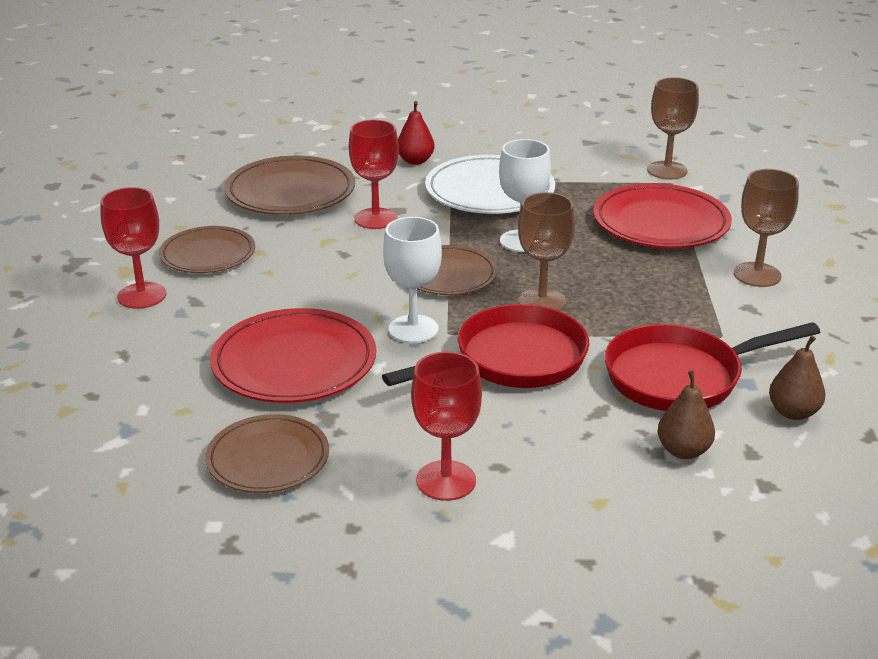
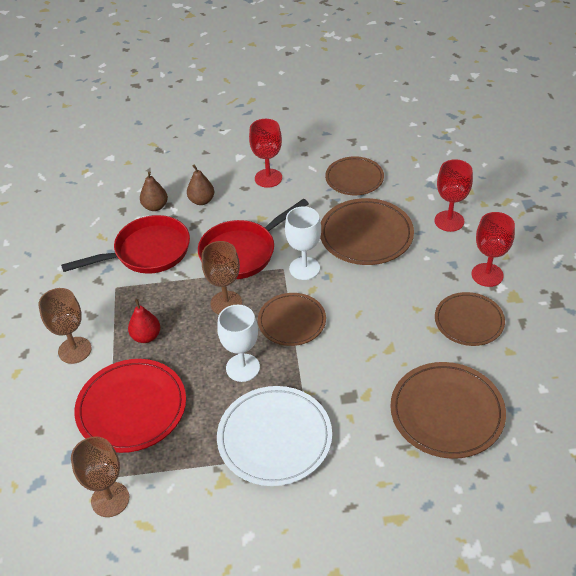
camera: 175 degrees right, 15 degrees up
red plate [210,308,376,403] -> brown plate [320,198,414,265]
red goblet [349,119,399,229] -> red goblet moved to [435,159,473,232]
red pear [398,101,435,165] -> red pear moved to [128,299,160,343]
brown pear [769,336,825,420] -> brown pear moved to [187,165,214,205]

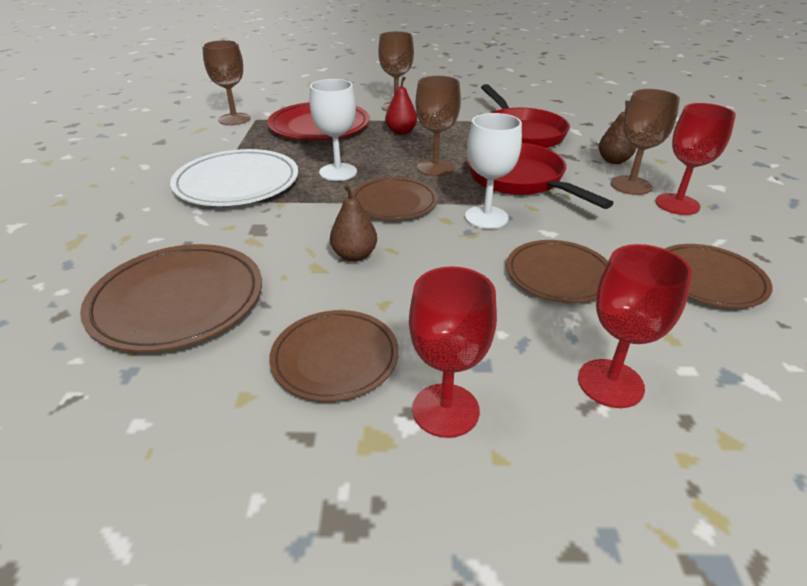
camera: 95 degrees right, 10 degrees down
brown pear [140,171,168,211] -> brown pear moved to [330,184,377,262]
brown plate [320,198,414,265] -> brown plate [507,240,608,303], size x0.67
none -> brown goblet [610,89,680,195]

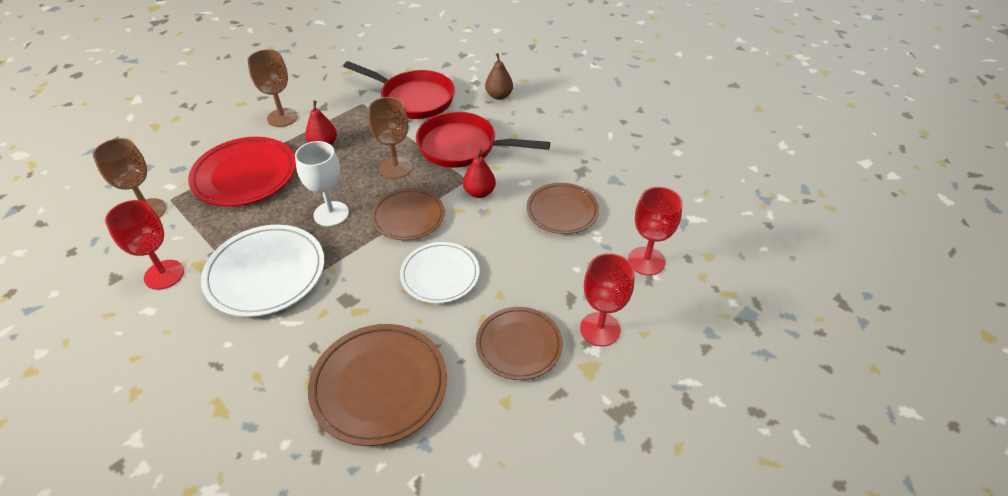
camera: 45 degrees left, 10 degrees up
brown pear [330,184,377,262] -> white plate [400,242,479,303]
white goblet [465,113,522,229] -> red pear [463,149,496,198]
brown goblet [610,89,680,195] -> none
red goblet [655,103,736,215] -> red goblet moved to [105,200,184,290]
brown plate [665,244,773,308] -> none

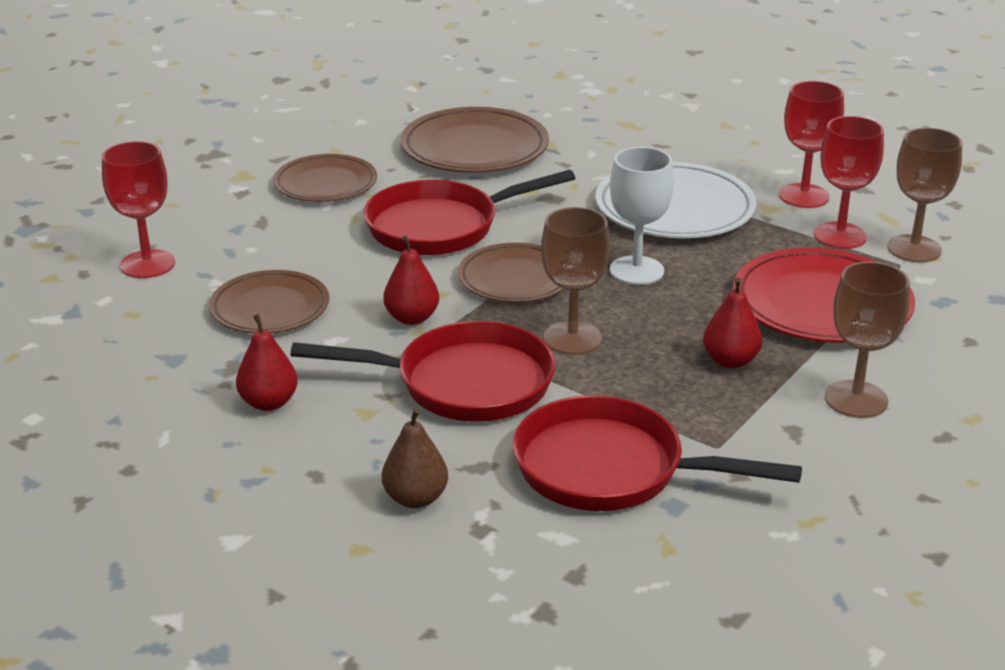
camera: 170 degrees right, 15 degrees down
white plate [400,242,479,303] -> red pan [364,170,575,255]
red goblet [580,253,634,346] -> red goblet moved to [814,116,884,249]
none -> red pear [236,314,298,411]

